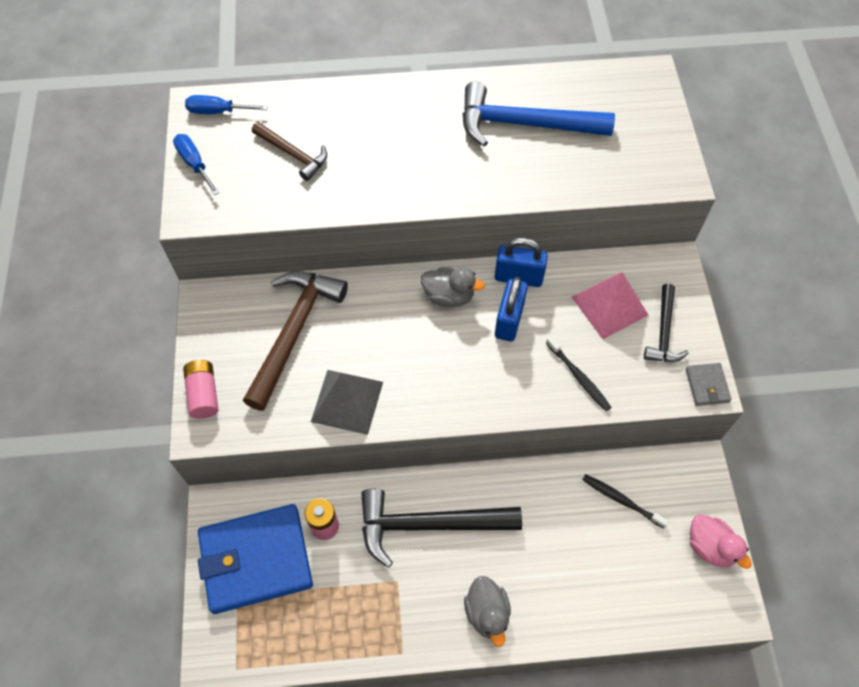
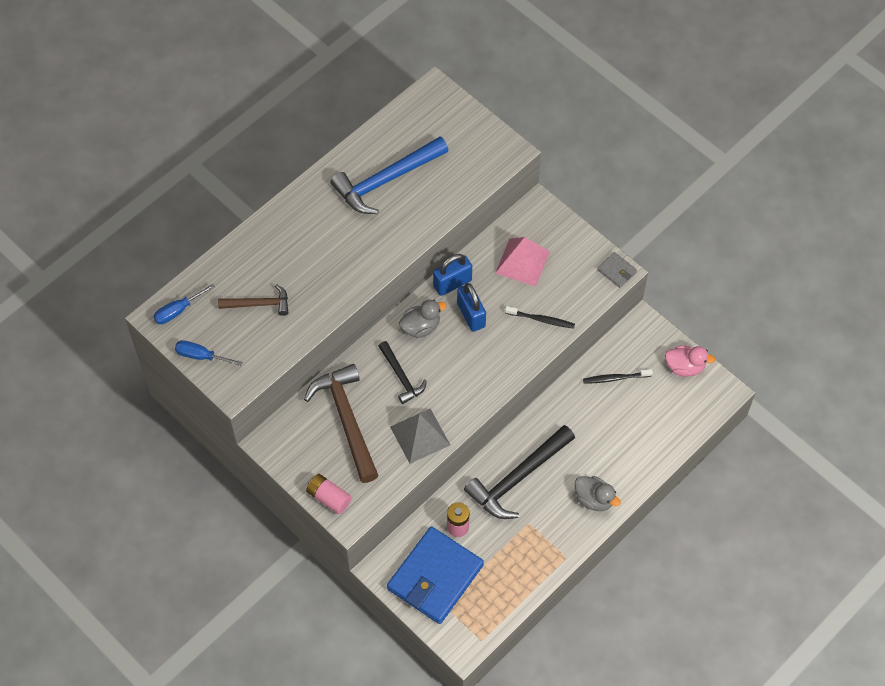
camera: 40 degrees left, 0 degrees up
black hammer [644,284,689,362] -> black hammer moved to [378,341,427,404]

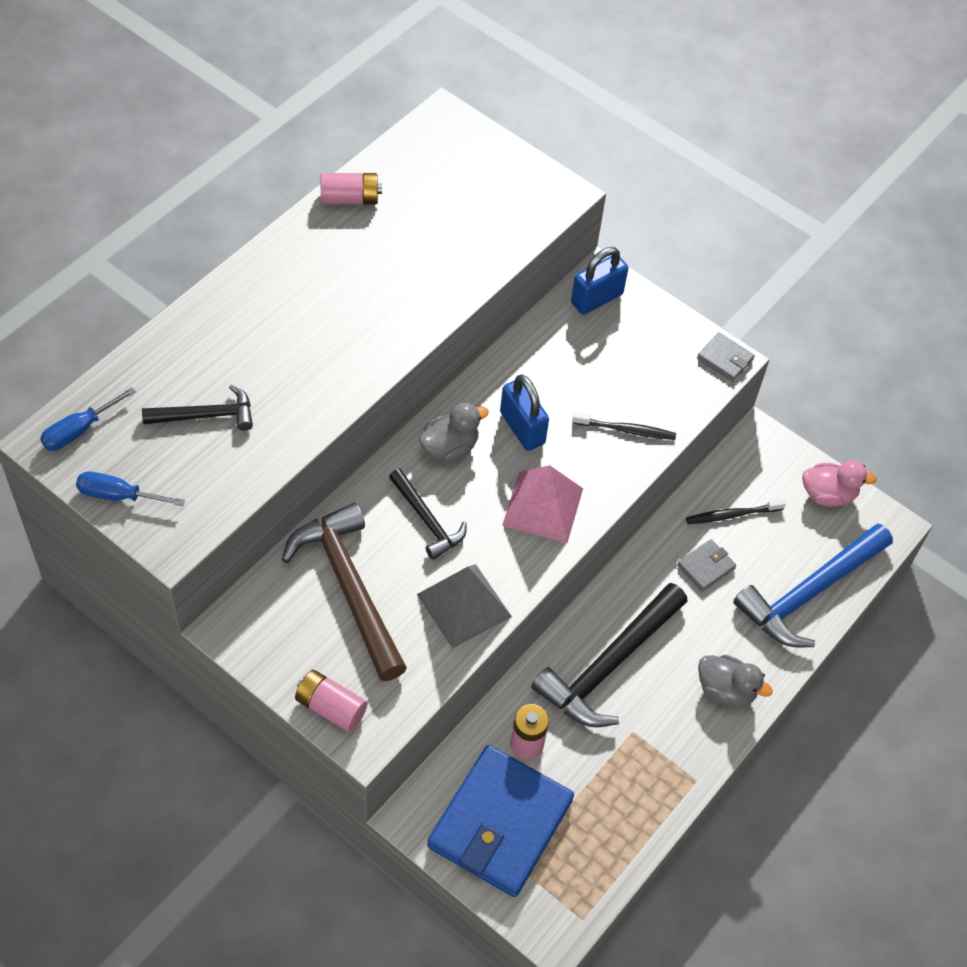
camera: 10 degrees left, 5 degrees down
brown hammer [218,284,288,316] -> black hammer [142,385,253,431]
blue hammer [330,137,449,214] -> blue hammer moved to [733,523,893,648]
blue padlock [433,254,472,296] -> blue padlock moved to [571,247,628,315]
pink pyramid [495,237,550,286] -> pink pyramid moved to [502,465,583,543]
none -> pink battery [321,173,382,205]
none -> grey wallet [677,539,736,592]

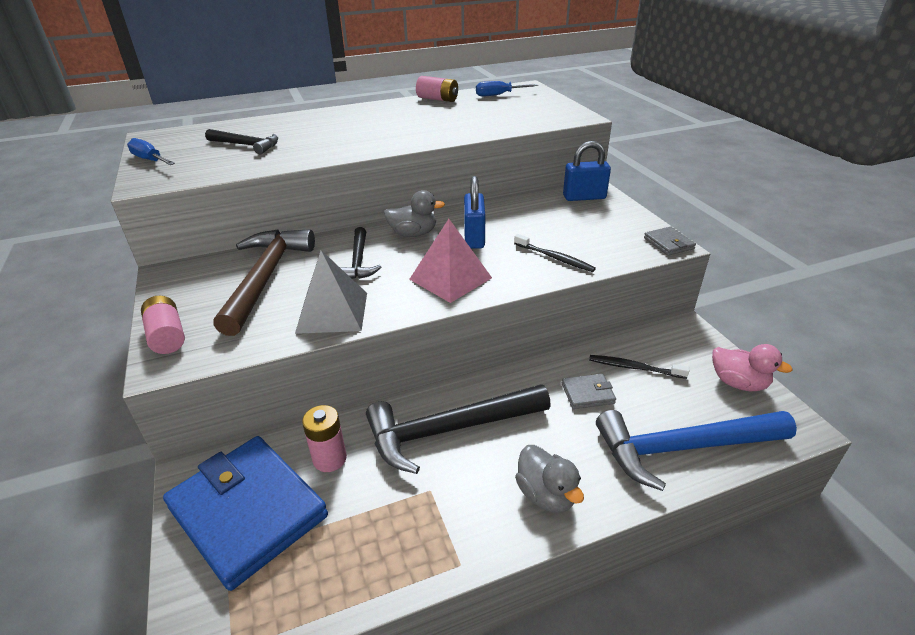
camera: 35 degrees right, 20 degrees down
blue screwdriver [40,387,136,451] -> blue screwdriver moved to [476,81,538,97]
blue wallet [427,745,574,897] -> blue wallet turned 75 degrees clockwise [163,436,328,591]

